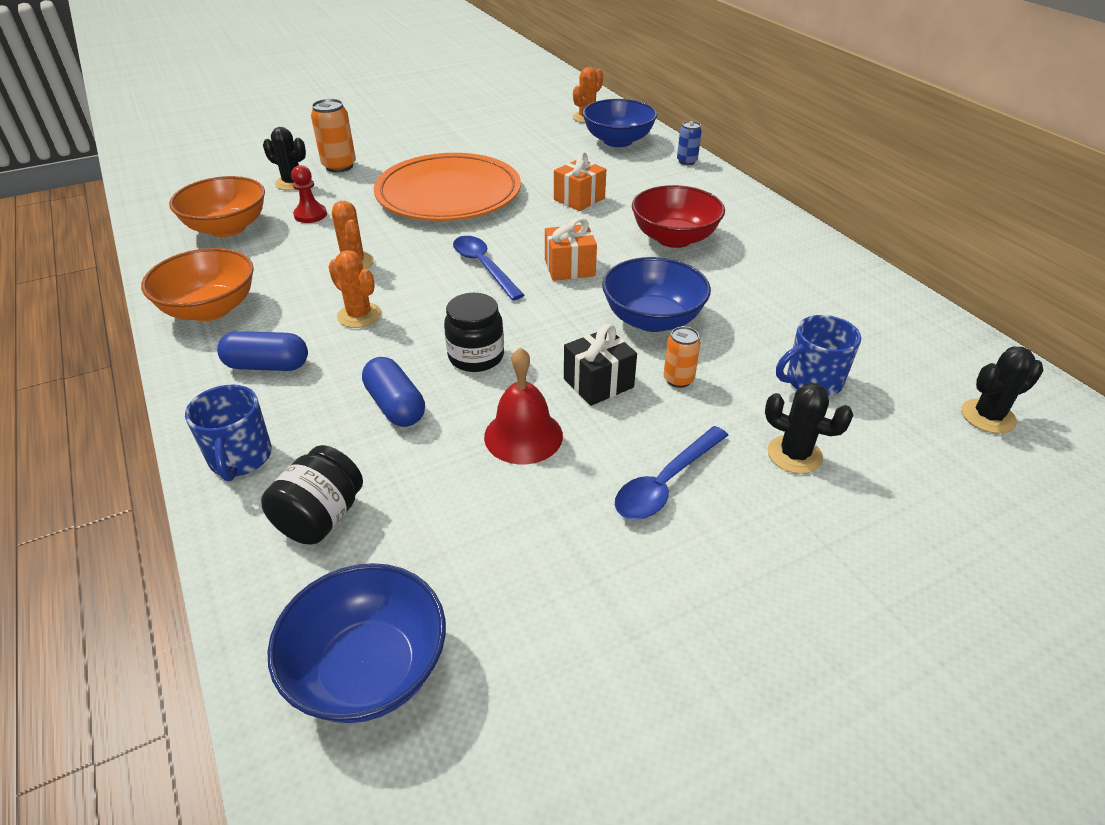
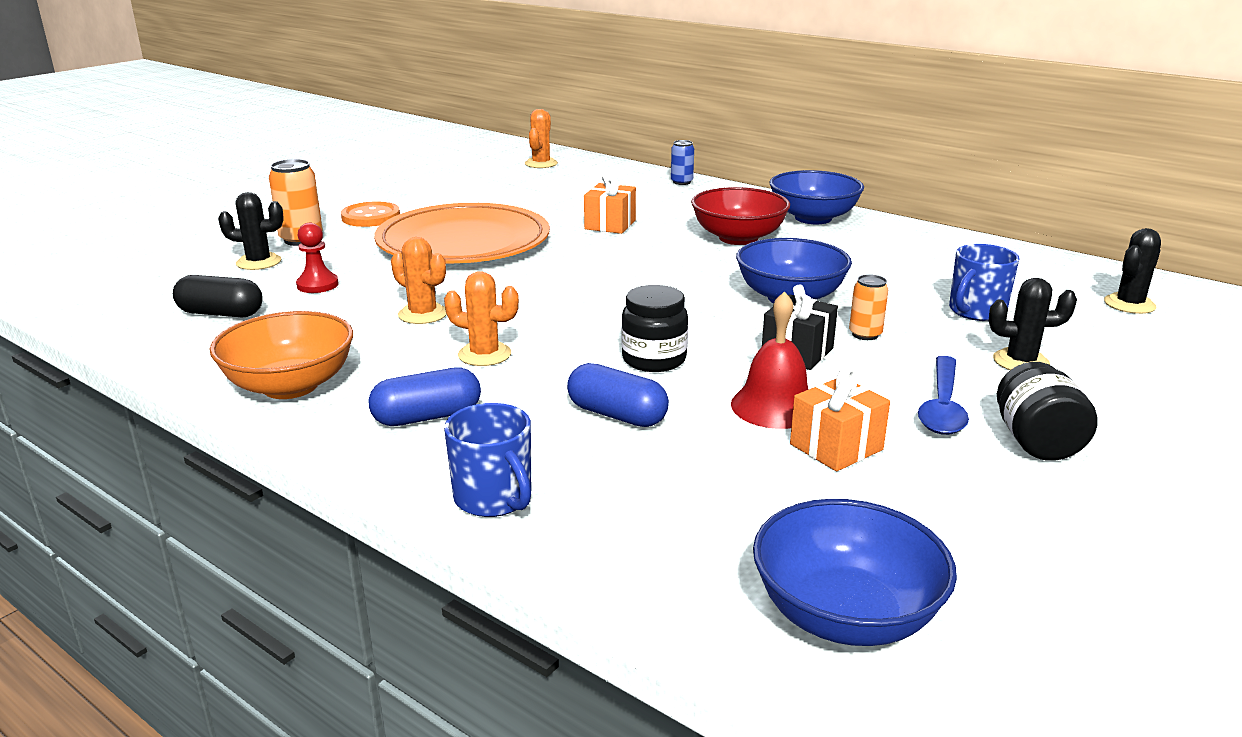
camera: 25 degrees left, 15 degrees down
orange bowl [169,176,265,237] -> black capsule [173,275,263,317]
black jar [261,445,363,544] -> black jar moved to [997,362,1098,461]
blue spoon [453,236,524,300] -> none
orange gift [545,218,597,281] -> orange gift moved to [790,368,890,472]
blue bowl [582,99,657,147] -> blue bowl moved to [770,170,864,224]
none -> orange button [341,202,400,227]

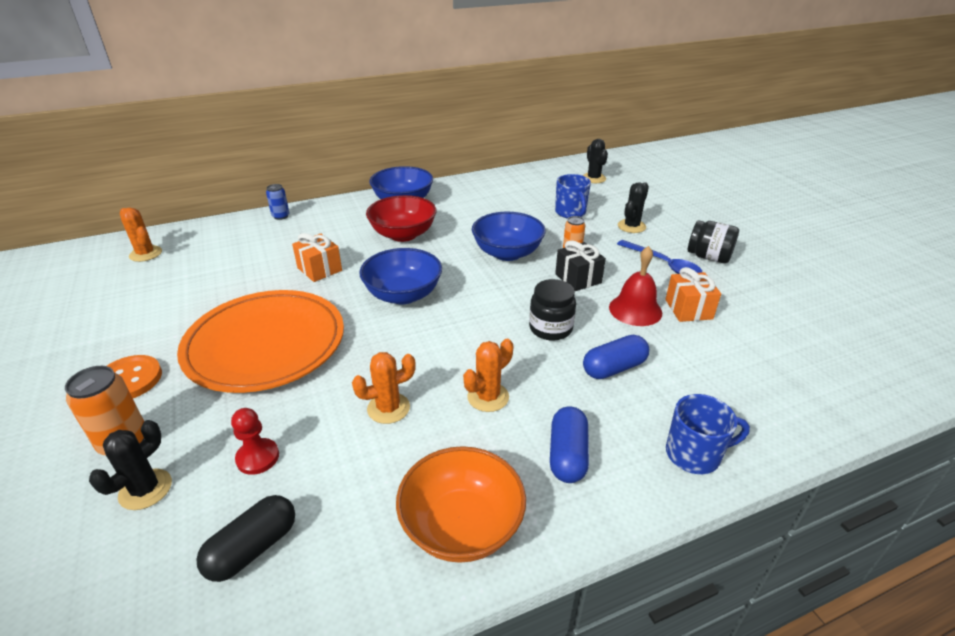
camera: 60 degrees left, 10 degrees up
blue bowl [753,499,957,646] -> blue bowl moved to [359,248,442,304]

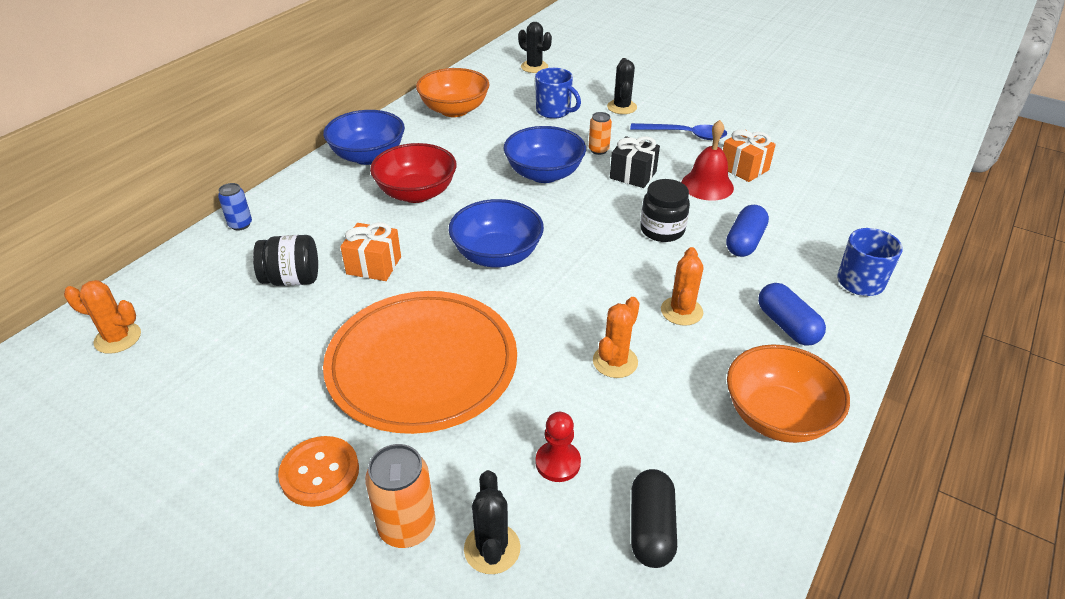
camera: 35 degrees left, 5 degrees up
black jar [688,220,739,263] -> black jar moved to [253,235,318,286]
none -> orange bowl [416,68,489,117]

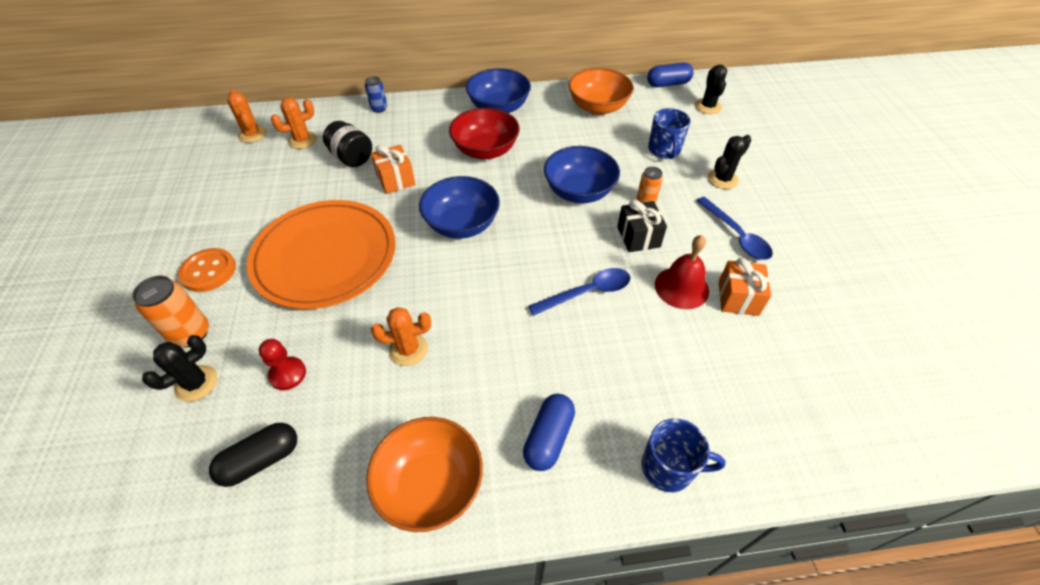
camera: 50 degrees right, 10 degrees up
black jar [640,179,690,242] -> blue spoon [528,268,630,316]
orange cactus [661,247,703,326] -> orange cactus moved to [271,98,317,149]
blue capsule [726,205,769,257] -> blue capsule moved to [647,63,694,87]

